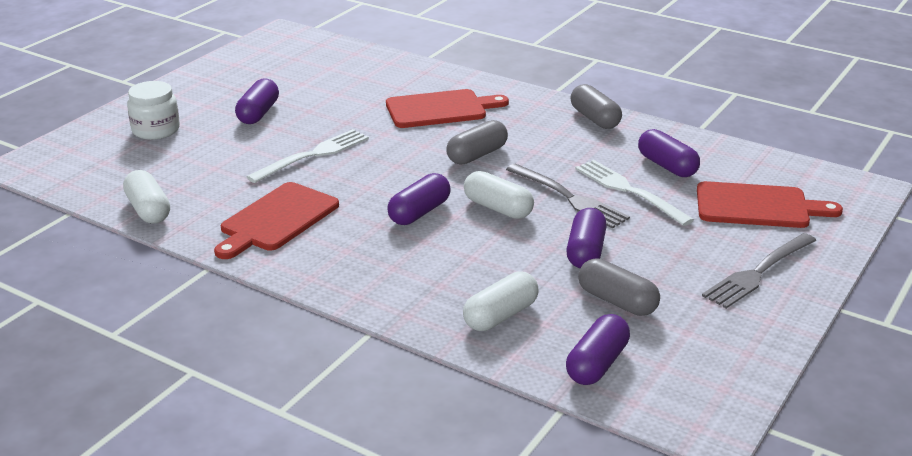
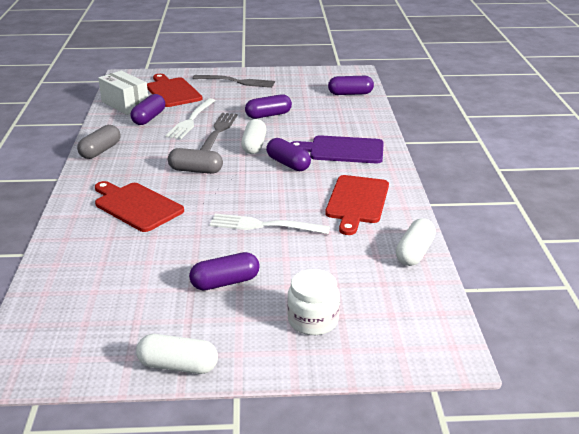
camera: 125 degrees left, 0 degrees up
red cutting board [214,182,339,259] -> red cutting board turned 105 degrees clockwise [325,175,389,235]
purple capsule [387,173,451,225] -> purple capsule turned 45 degrees clockwise [266,138,311,171]
white capsule [463,271,539,331] -> white capsule moved to [136,334,218,374]
grey capsule [578,259,660,316] -> none
none -> white box [98,71,148,115]
none -> purple cutting board [291,135,384,163]

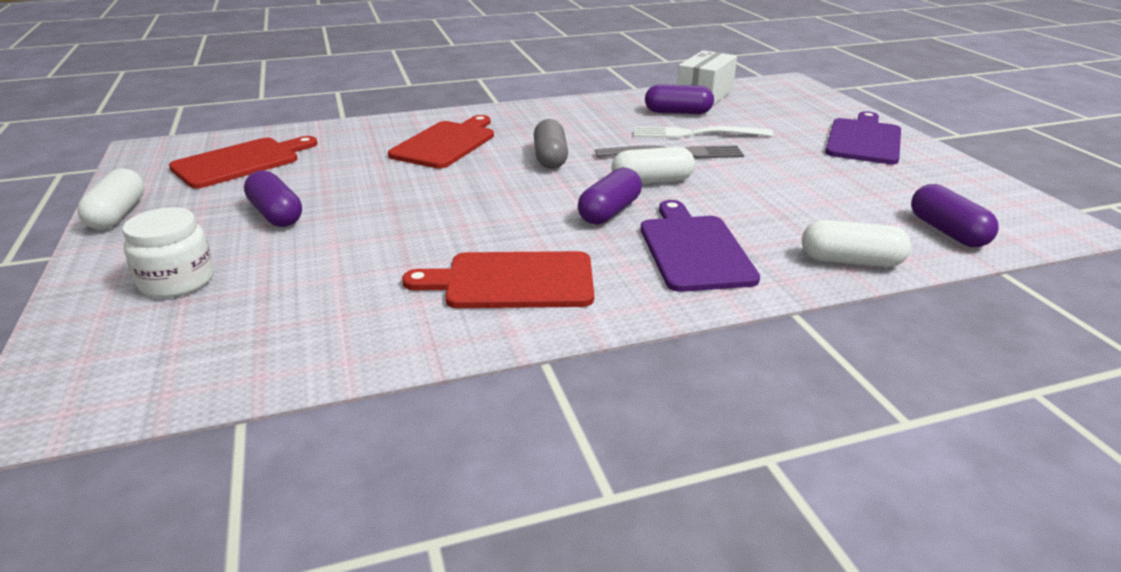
camera: 75 degrees right, 0 degrees up
grey capsule [77,125,121,159] -> none
red cutting board [147,74,202,107] -> red cutting board moved to [169,136,318,189]
grey fork [193,75,275,88] -> purple cutting board [825,111,901,164]
white fork [210,214,330,234] -> none
purple capsule [245,94,292,119] -> none
white capsule [396,218,436,266] -> white capsule moved to [802,220,911,267]

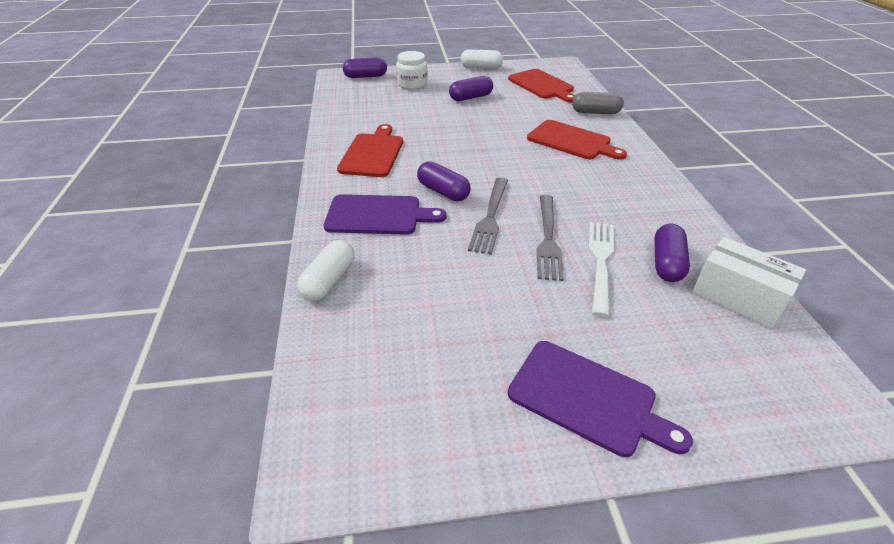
camera: 100 degrees right, 10 degrees up
grey capsule [534,119,568,169] -> grey capsule moved to [572,92,624,114]
white capsule [612,147,695,184] -> grey fork [468,178,508,255]
purple capsule [911,184,999,247] -> purple capsule moved to [343,57,387,78]

